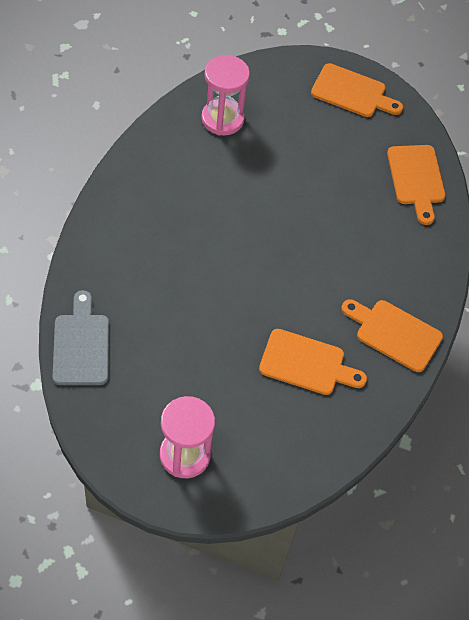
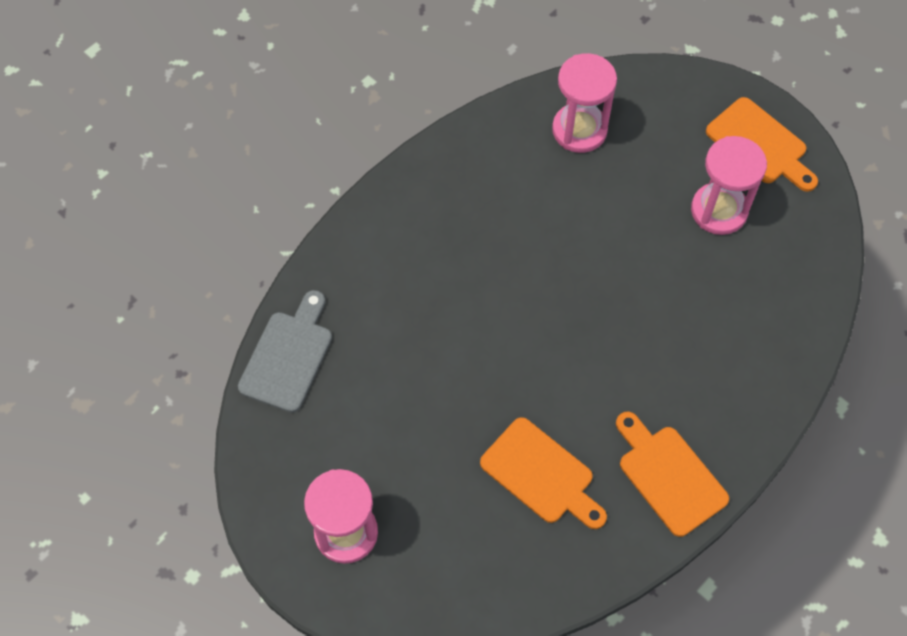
camera: 30 degrees right, 5 degrees up
orange cutting board [387,145,446,225] -> none
none -> pink hourglass [691,136,767,235]

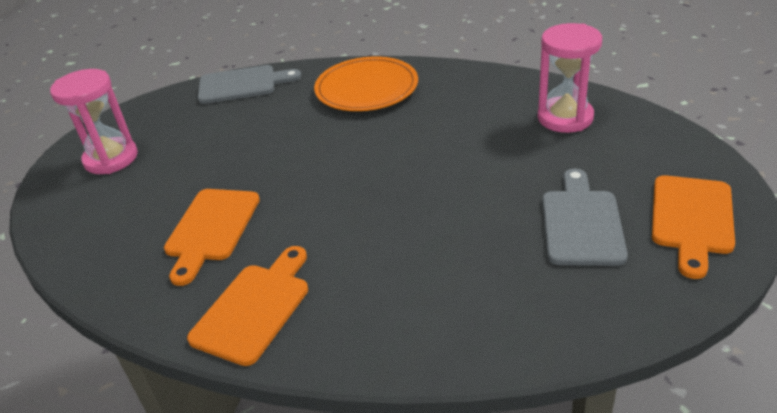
camera: 65 degrees right, 25 degrees down
pink hourglass [691,136,767,235] -> grey cutting board [542,168,628,266]
none -> orange plate [314,56,418,111]

